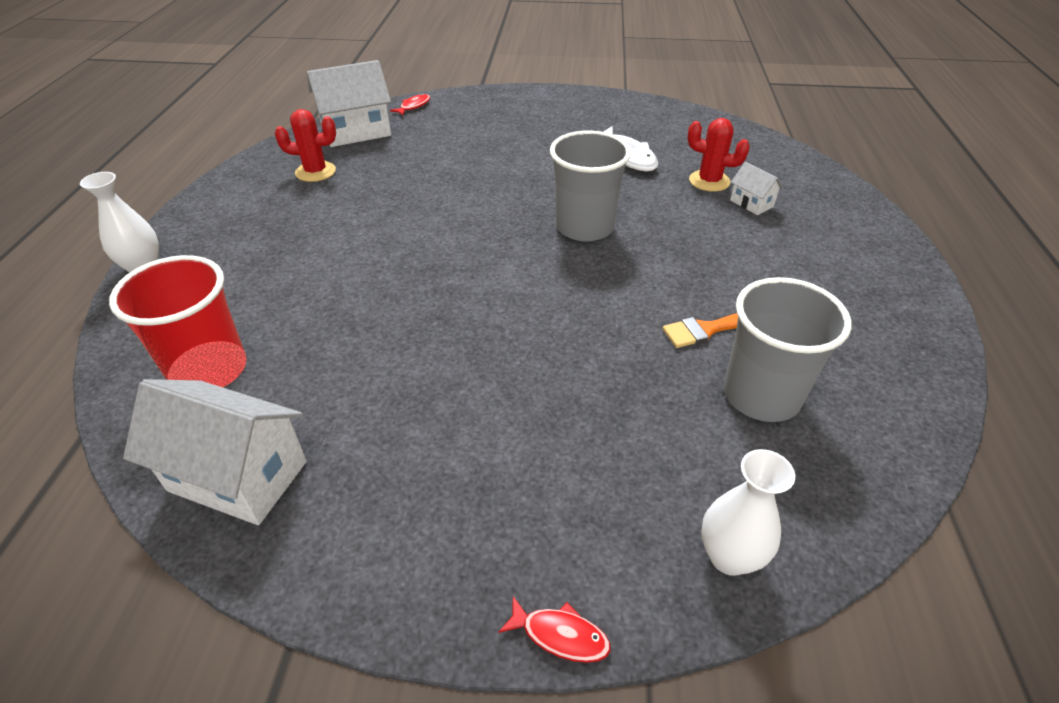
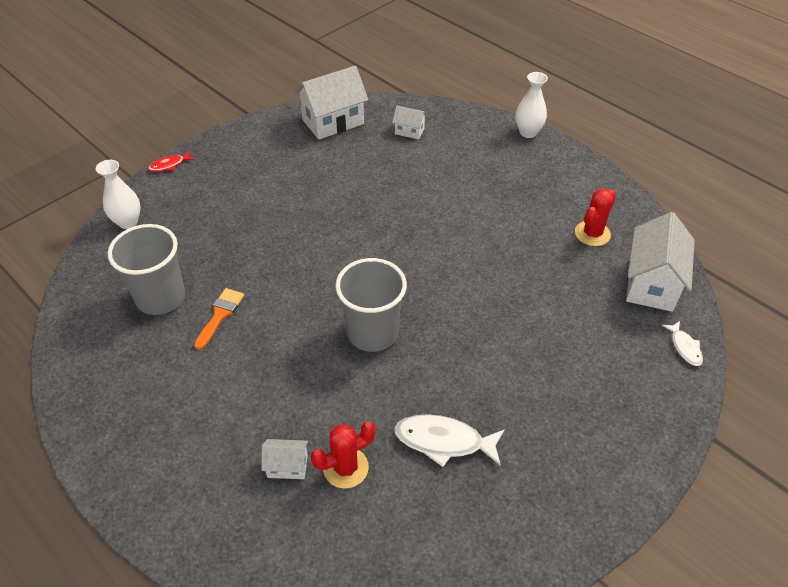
camera: 130 degrees right, 5 degrees up
red cup [109,255,246,387] -> white house [392,106,427,139]
red fish [390,94,430,115] -> white fish [662,321,703,366]

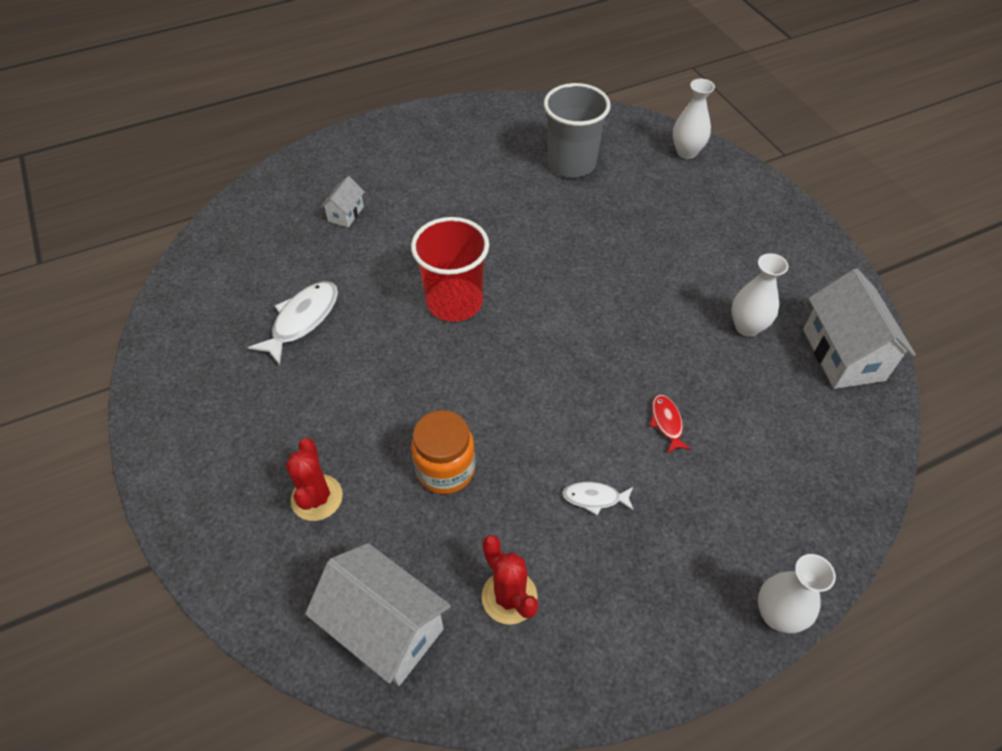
camera: 110 degrees right, 5 degrees up
red fish [148,150,194,172] -> red fish moved to [650,394,691,453]
orange brush [194,288,244,350] -> none
red cactus [311,422,376,488] -> red cactus moved to [286,438,343,521]
grey cup [335,258,407,352] -> red cup [411,217,489,322]
white house [392,106,427,139] -> none
white fish [662,321,703,366] -> white fish moved to [562,482,634,516]
none -> orange jar [411,410,475,494]
none -> white vase [732,253,788,337]

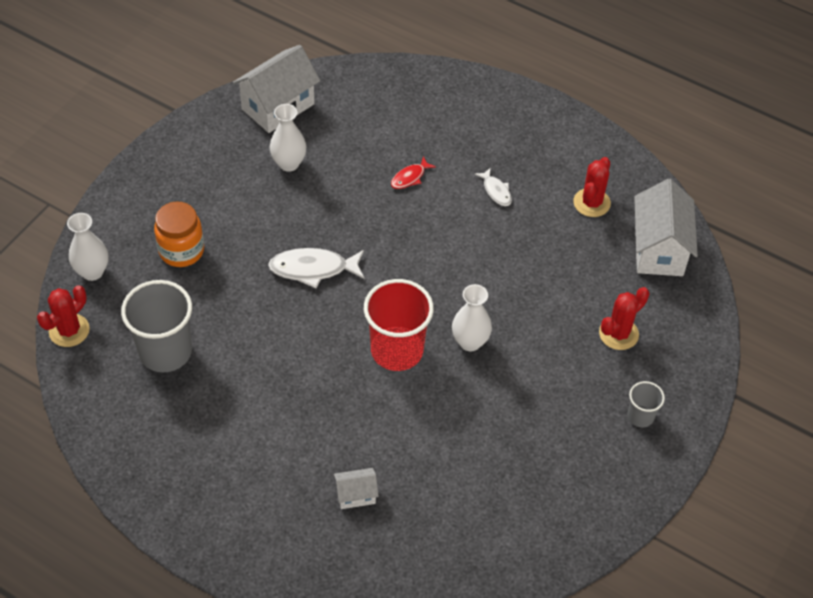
camera: 125 degrees left, 0 degrees up
white fish [248,281,338,365] -> white fish moved to [268,248,364,288]
orange jar [411,410,475,494] -> orange jar moved to [154,201,204,267]
white vase [758,554,836,633] -> white vase moved to [452,284,492,352]
none -> red cactus [37,285,90,347]
none -> grey cup [628,381,665,427]

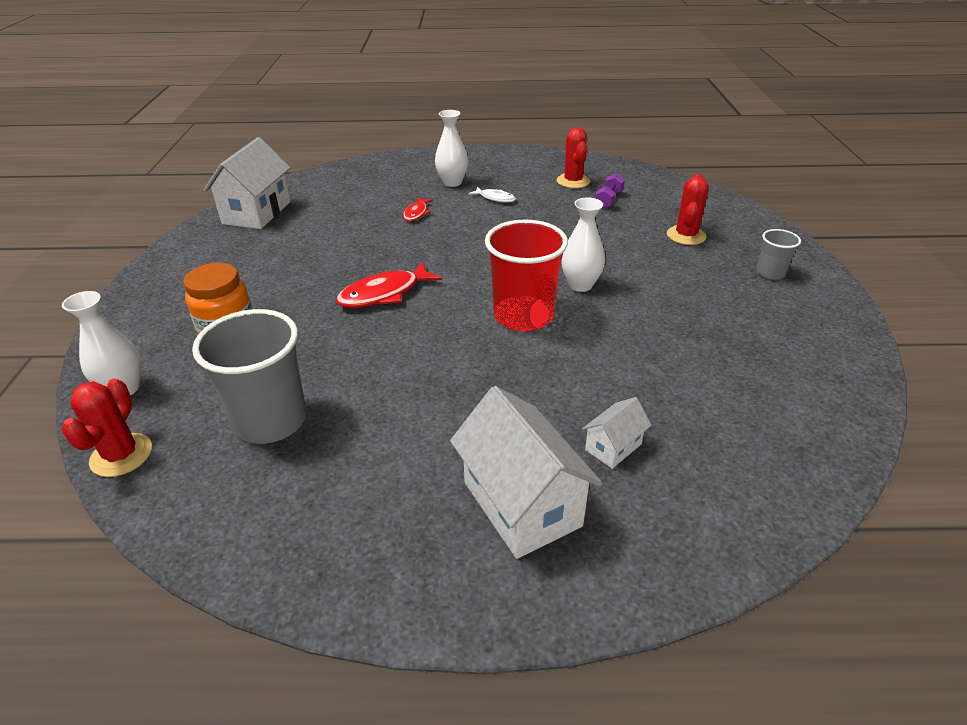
camera: 30 degrees left, 15 degrees down
white fish [268,248,364,288] -> red fish [336,261,442,308]
white vase [270,104,306,172] -> white vase moved to [435,110,468,187]
white house [634,179,698,276] -> white house moved to [450,386,603,559]
none -> purple dumbbell [595,173,625,208]

